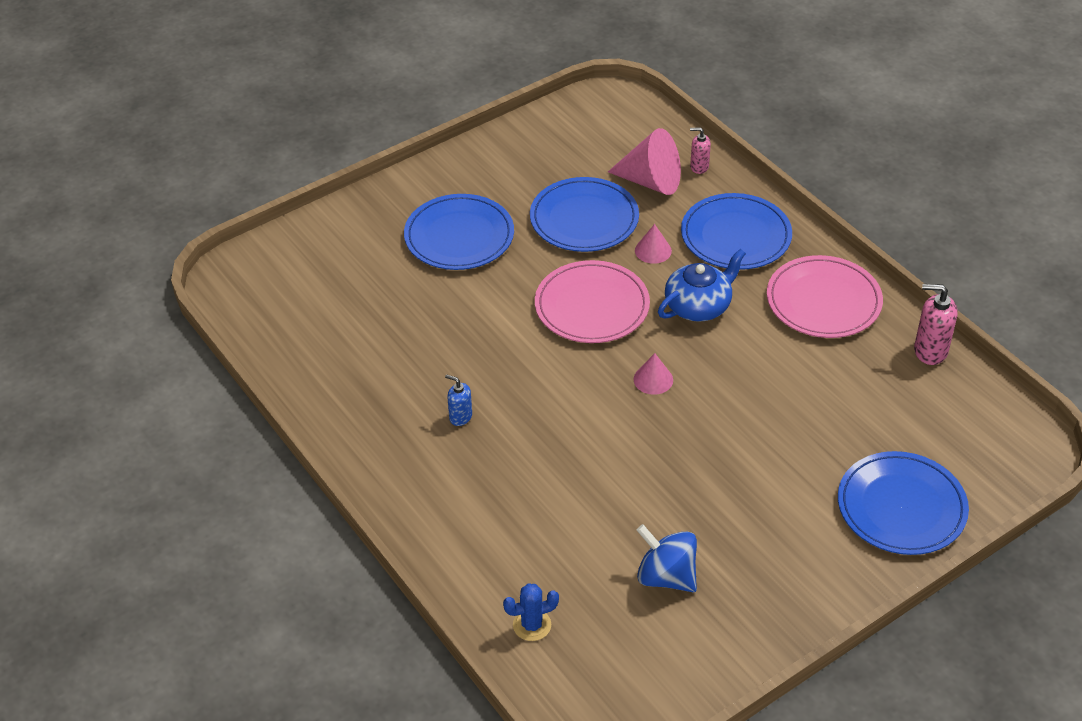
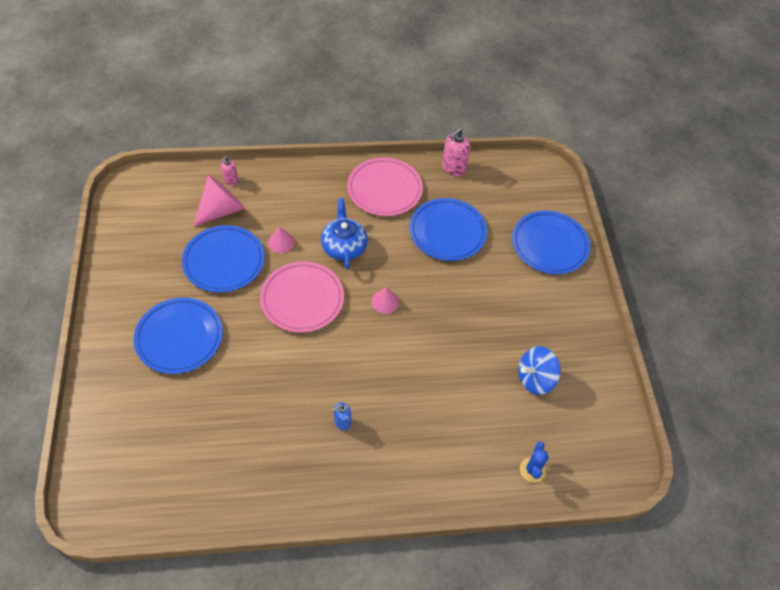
camera: 65 degrees left, 10 degrees up
blue plate [681,193,792,270] -> blue plate moved to [409,198,487,261]

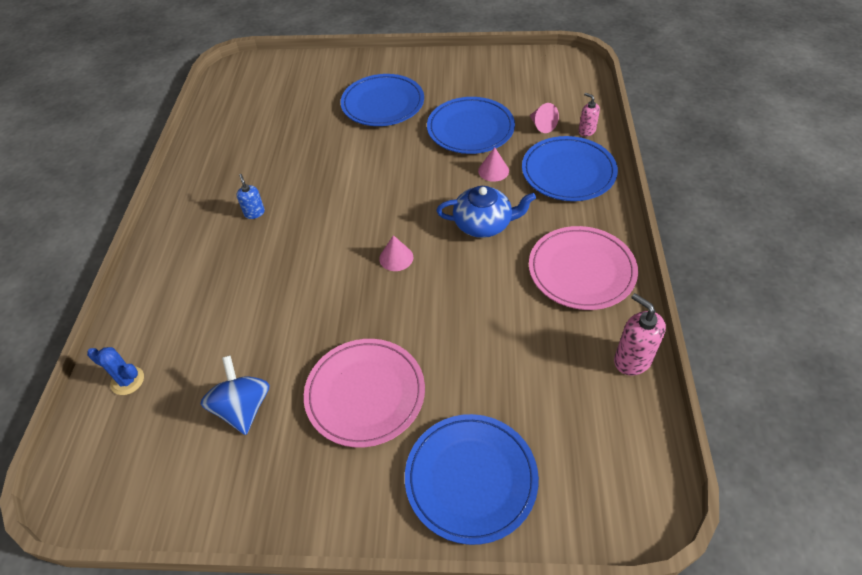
camera: 105 degrees right, 5 degrees down
pink cone [193,174,245,226] -> pink cone [530,103,559,133], size x0.53
pink plate [260,261,344,333] -> pink plate moved to [304,339,425,447]
blue plate [409,198,487,261] -> blue plate moved to [522,136,618,201]

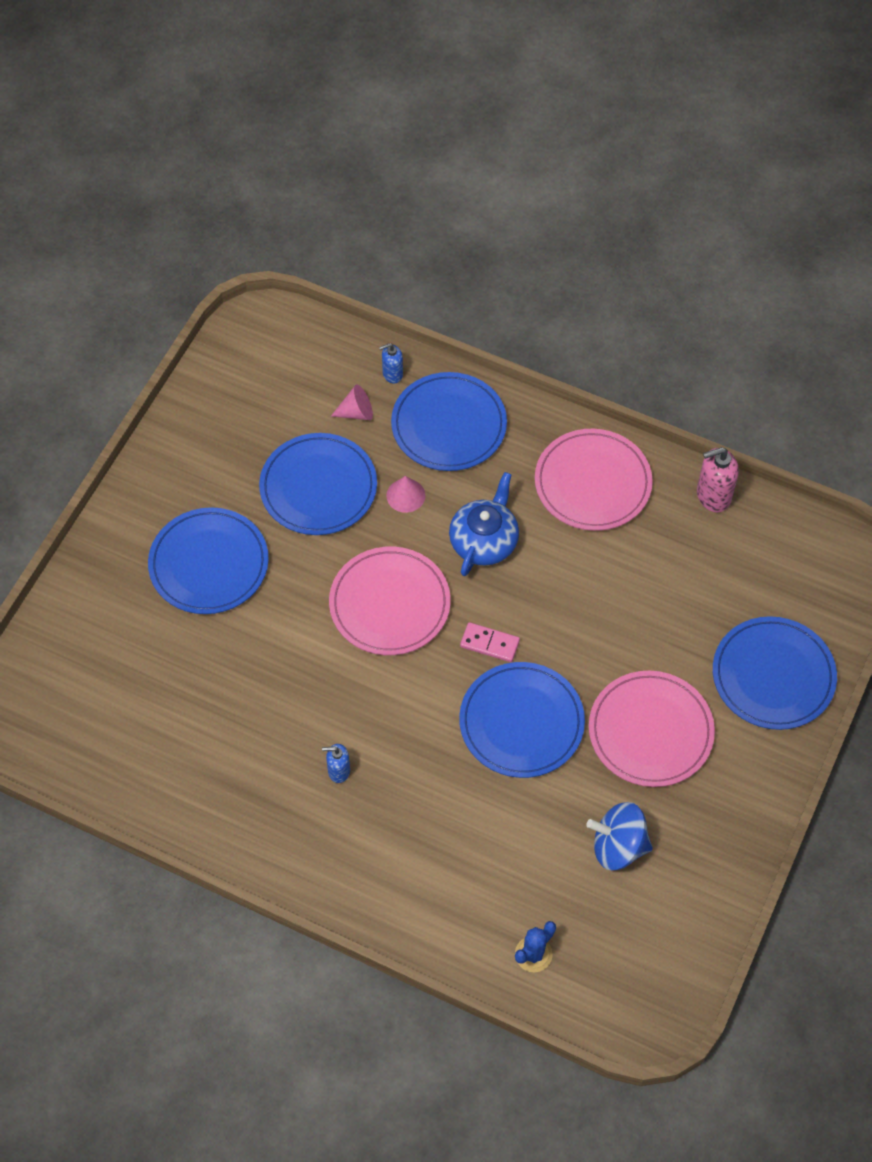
camera: 70 degrees left, 10 degrees up
pink cone [379,235,413,271] -> pink domino [460,622,520,662]
pink soap dispenser [579,93,600,136] -> blue soap dispenser [379,343,403,384]
none -> pink plate [329,547,451,655]
none -> blue plate [459,662,585,778]

